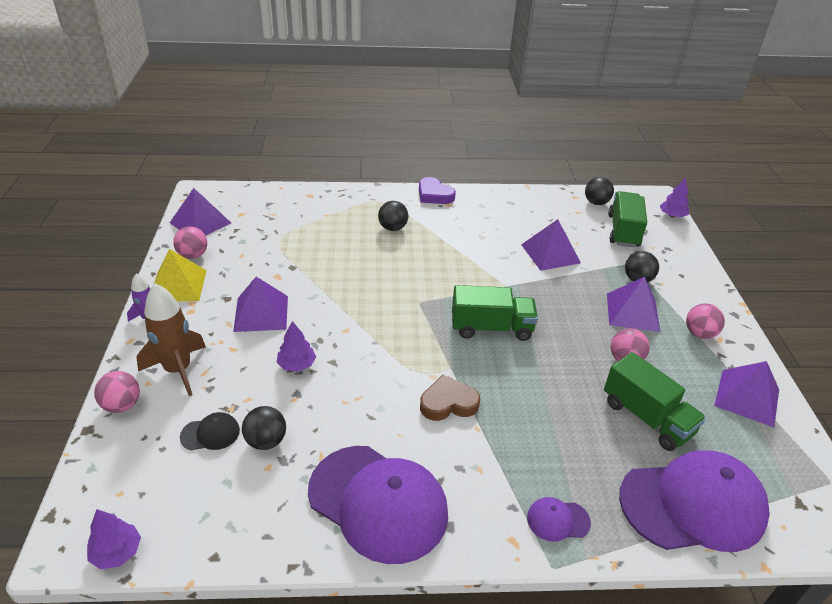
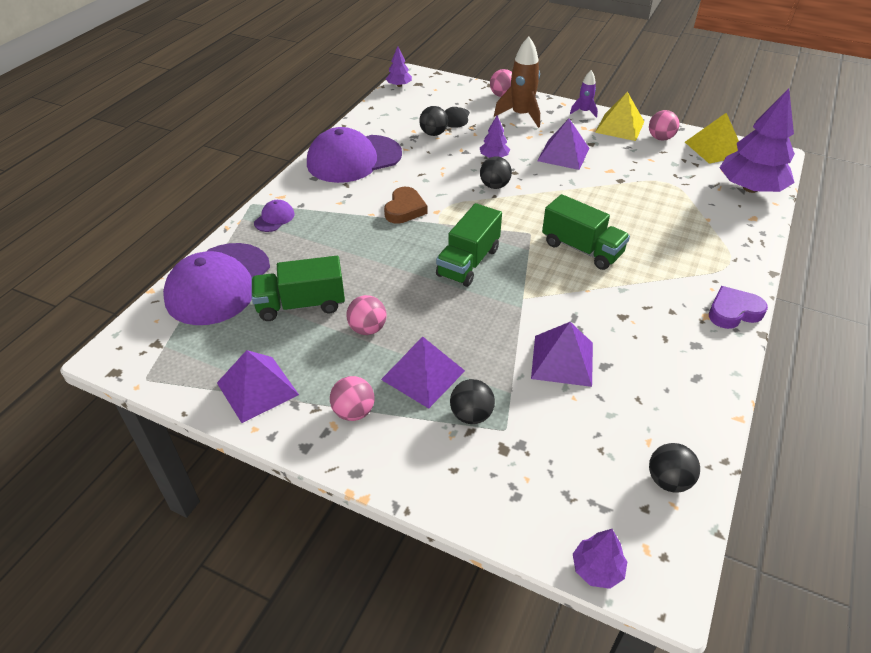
camera: 120 degrees right, 5 degrees up
purple pyramid [170,188,231,236] -> yellow pyramid [685,113,739,164]
black ball [378,201,408,231] -> black ball moved to [480,156,512,189]
green truck [608,191,647,248] -> green truck moved to [542,194,630,270]
none -> purple tree [720,88,795,193]

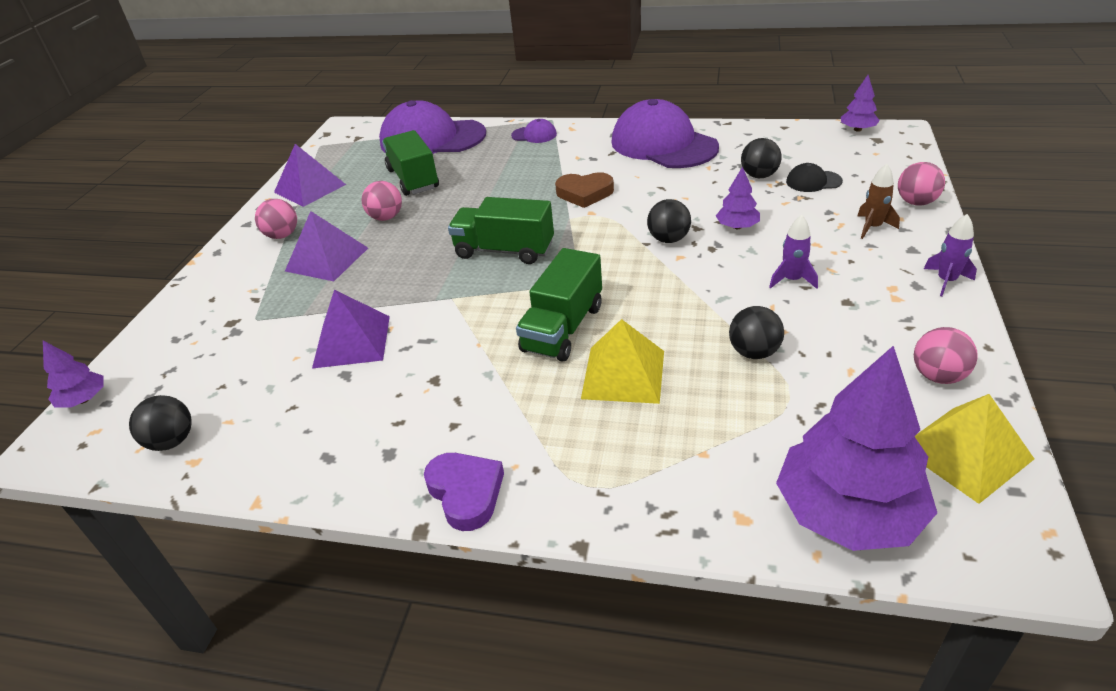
camera: 80 degrees right, 5 degrees down
black ball [450,379,495,424] -> black ball moved to [729,306,784,359]
brown rocket [494,37,540,128] -> brown rocket [858,164,900,239], size x0.56
purple pyramid [537,119,589,170] -> purple rocket [769,215,818,289]
yellow pyramid [595,92,644,141] -> yellow pyramid moved to [581,319,664,404]

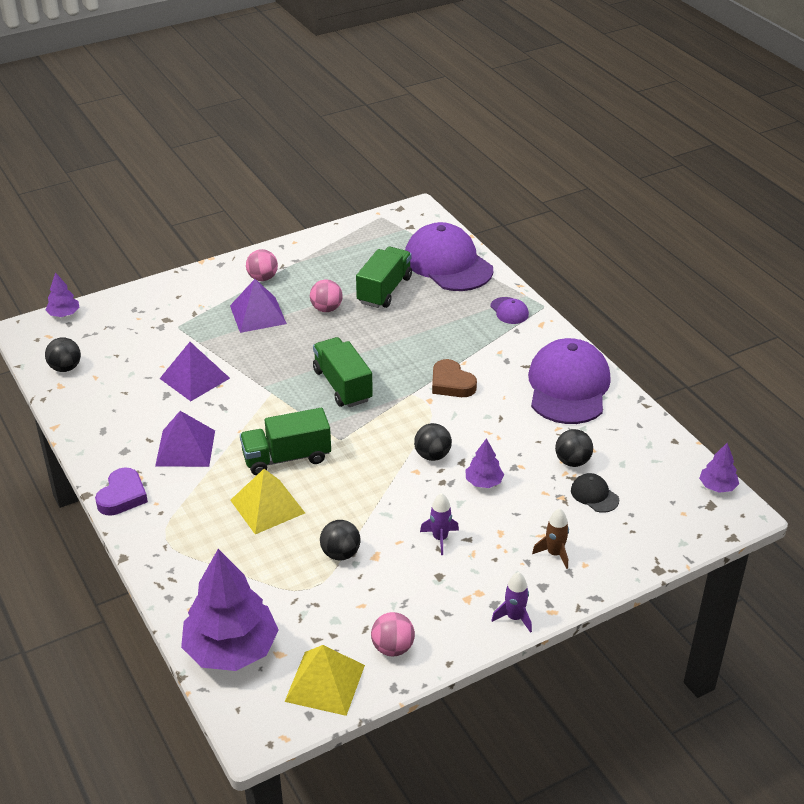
camera: 45 degrees right, 0 degrees up
purple pyramid [274,144,346,207] -> purple pyramid moved to [155,411,215,467]
pink ball [898,162,945,206] -> none

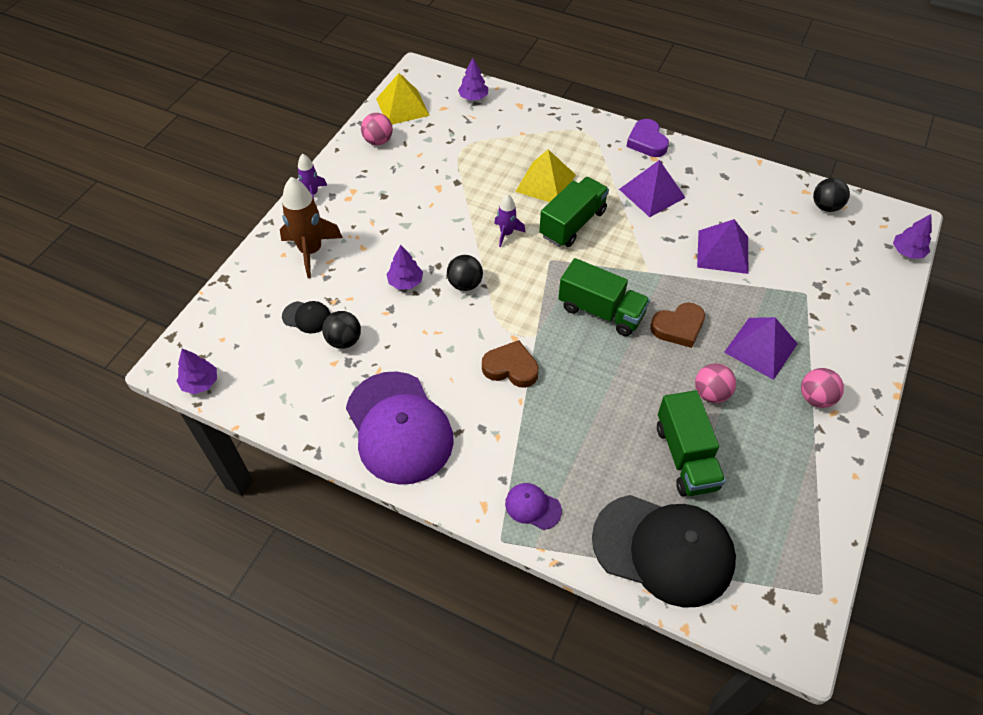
camera: 145 degrees right, 15 degrees up
purple tree [181,549,279,671] -> purple tree [458,58,488,101], size x0.46
black ball [320,520,361,560] -> none
purple cap [405,222,493,291] -> black cap [592,495,736,608]
purple rocket [420,493,459,555] -> purple rocket moved to [494,194,526,247]
brown rocket [532,508,569,569] -> brown rocket [280,177,343,278], size x1.80
none -> brown heart [650,303,705,348]

